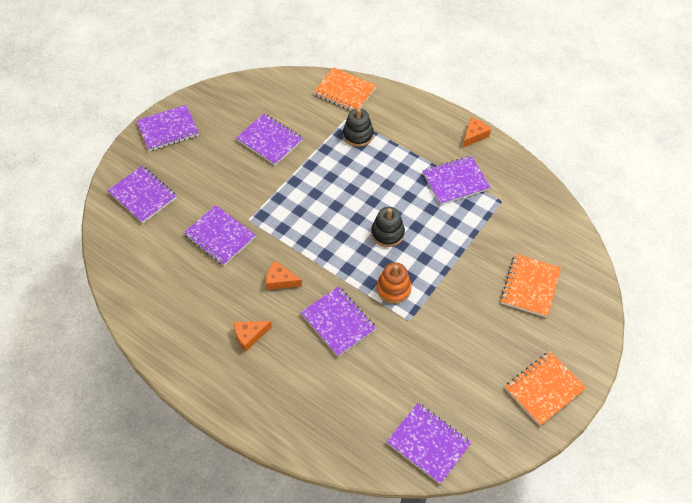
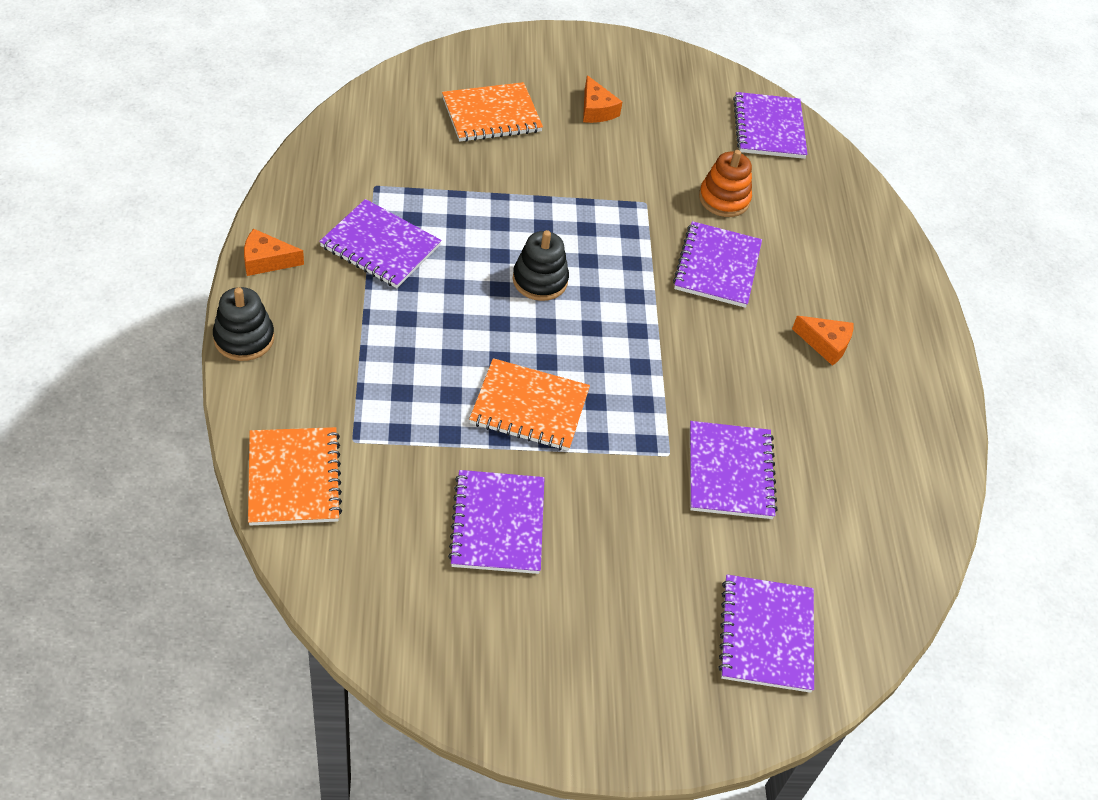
camera: 135 degrees left, 5 degrees down
purple notebook [137,105,199,151] -> none
orange cheese [266,261,302,290] -> orange cheese moved to [583,75,622,123]
black stacking toy [343,108,374,147] -> black stacking toy moved to [213,287,274,361]
orange stacking toy [377,262,412,304] -> orange stacking toy moved to [699,150,752,217]
orange notebook [505,351,587,426] -> orange notebook moved to [469,358,590,451]

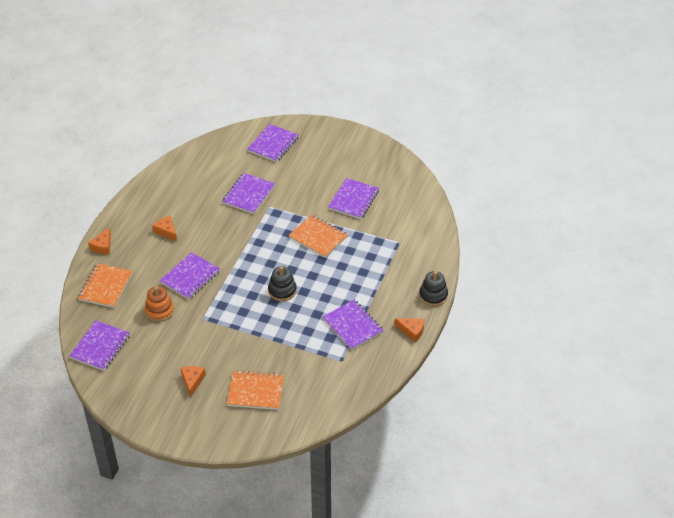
camera: 150 degrees left, 5 degrees down
orange notebook [248,427,342,526] -> orange notebook moved to [78,263,132,308]
none -> orange cheese [88,228,111,254]

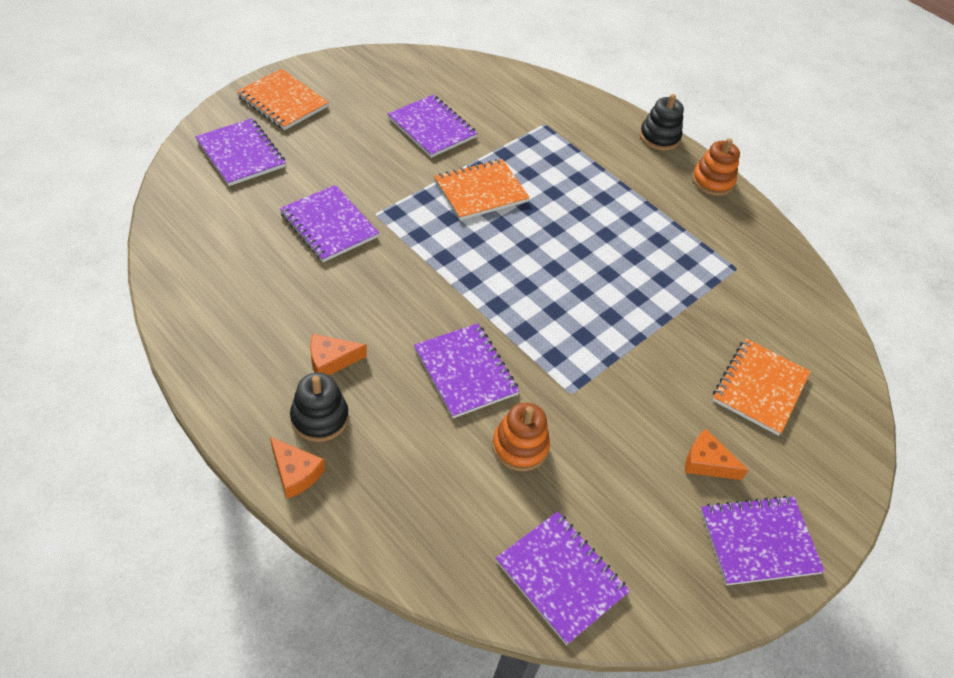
camera: 70 degrees left, 5 degrees up
orange notebook [78,263,132,308] -> orange notebook moved to [236,69,329,130]
black stacking toy [268,266,297,301] -> black stacking toy moved to [290,372,348,442]
purple notebook [323,300,384,350] -> purple notebook moved to [700,496,825,585]
orange cheese [394,318,425,342] -> orange stacking toy [692,138,740,196]

